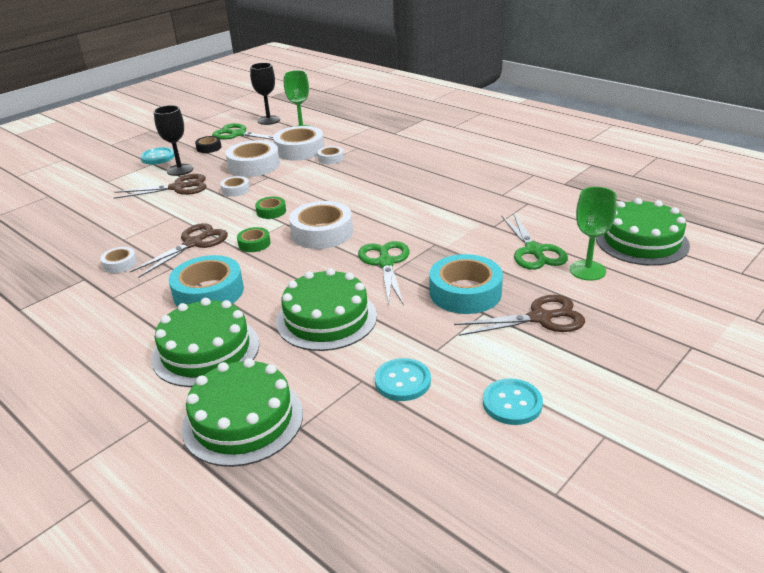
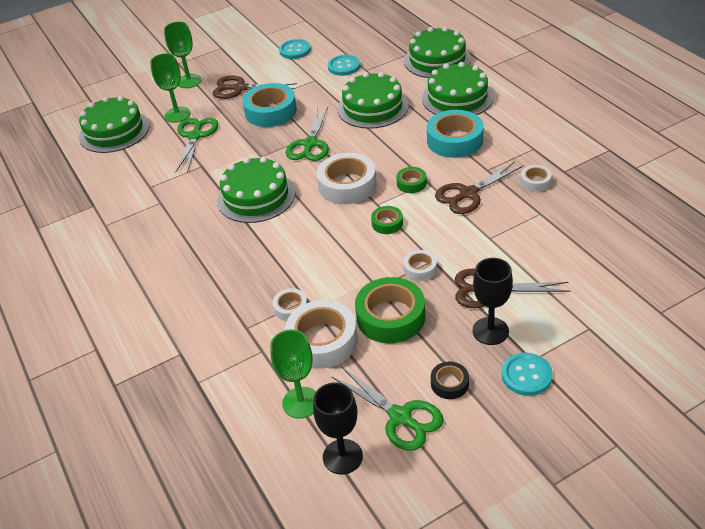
camera: 160 degrees left, 10 degrees up
white tape [226,140,280,177] -> green tape [355,277,425,343]
none -> green goblet [164,21,202,88]
none -> green cake [217,156,296,223]

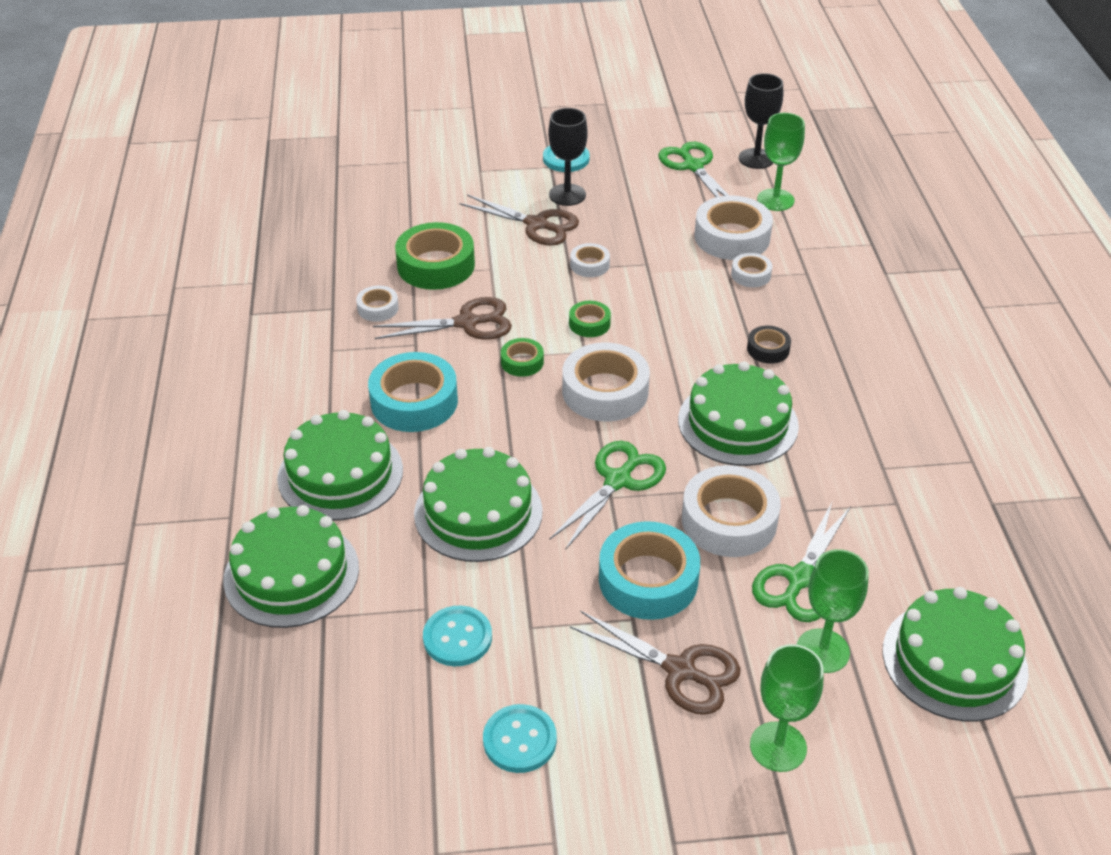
camera: 160 degrees left, 0 degrees up
green tape [355,277,425,343] -> green tape moved to [395,222,475,290]
black tape [431,361,469,399] -> black tape moved to [747,326,791,364]
none -> white tape [682,465,781,557]

